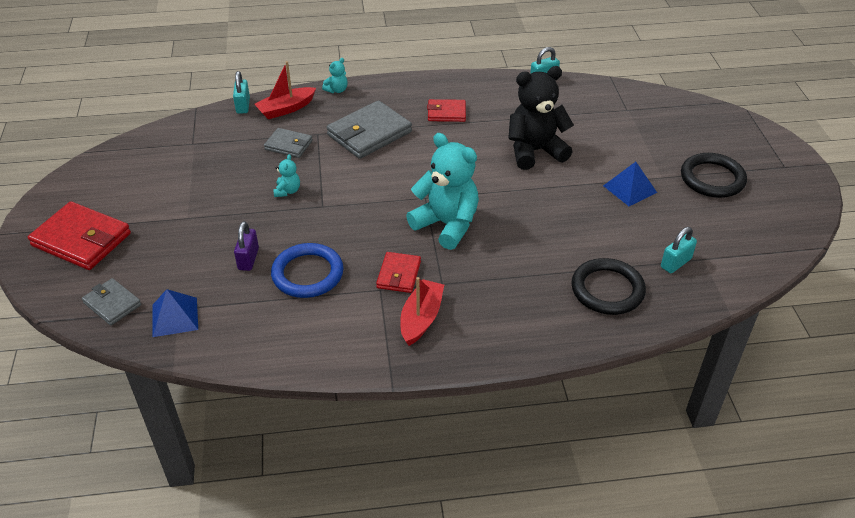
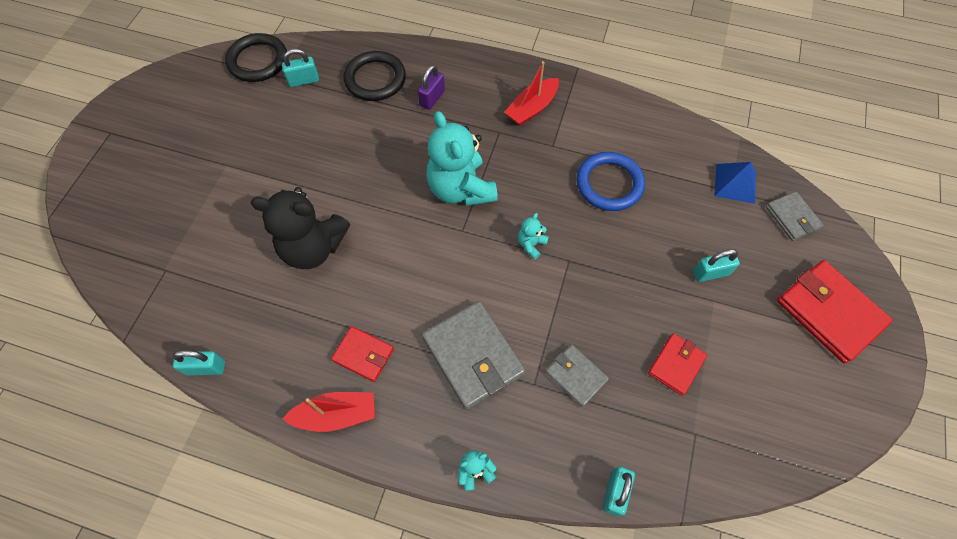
camera: 155 degrees left, 20 degrees up
purple padlock [234,221,259,271] -> purple padlock moved to [418,65,445,110]
red boat [254,61,316,119] -> red boat moved to [282,392,375,432]
turquoise teddy bear [273,154,300,197] -> turquoise teddy bear moved to [518,213,549,260]
grey wallet [326,100,412,159] -> grey wallet turned 75 degrees clockwise [422,301,526,410]
red wallet [376,252,421,293] -> red wallet moved to [648,333,707,396]
blue pyramid [603,162,657,206] -> none
black ring [681,153,747,198] -> black ring moved to [225,33,287,82]
none -> turquoise padlock [693,249,740,282]

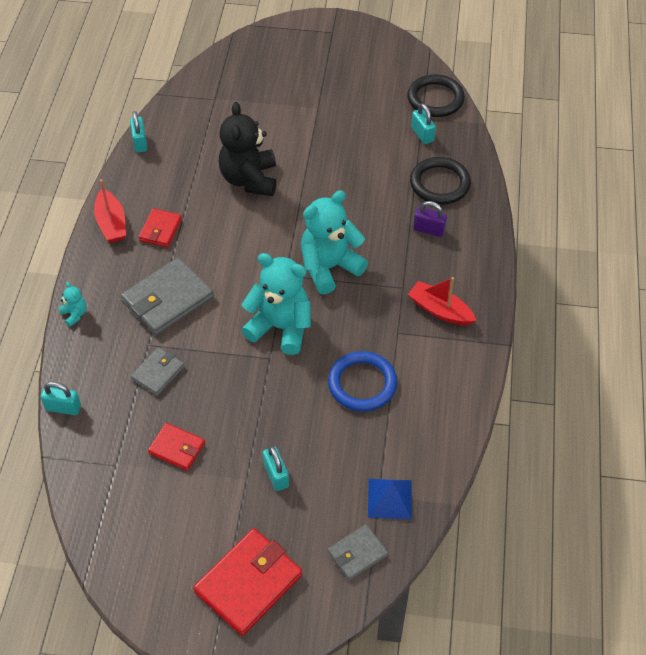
camera: 80 degrees right, 10 degrees down
turquoise teddy bear [518,213,549,260] -> turquoise teddy bear [241,253,311,355], size x2.32

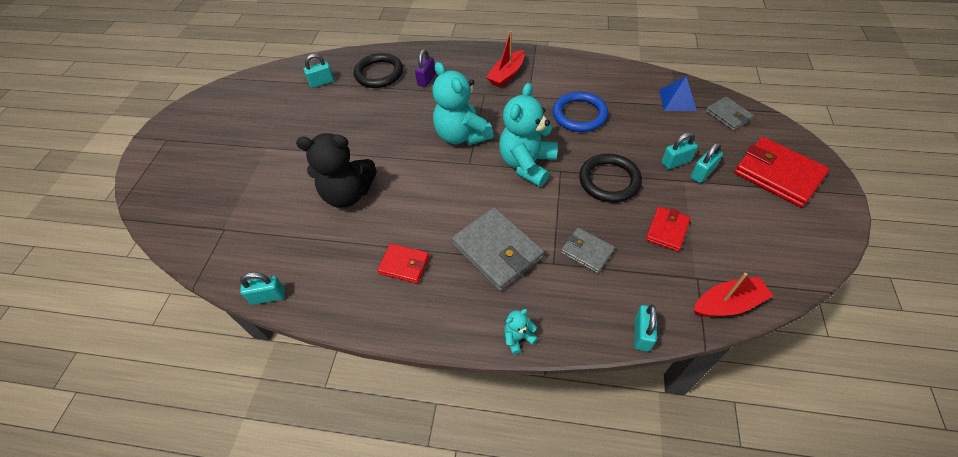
camera: 85 degrees left, 0 degrees up
red boat [94,179,126,243] -> red boat moved to [693,273,773,317]
black ring [407,74,465,117] -> black ring moved to [579,154,642,203]
none -> turquoise padlock [690,142,723,183]

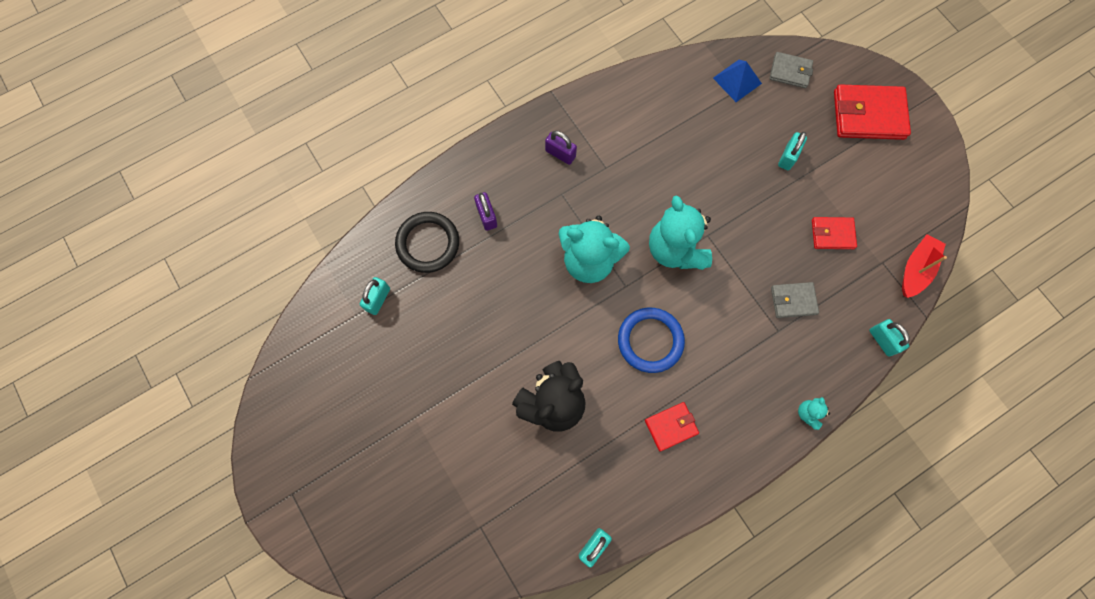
camera: 45 degrees left, 20 degrees up
grey wallet [451,207,544,291] -> none
red boat [486,31,525,87] -> purple padlock [545,131,577,165]
blue ring [553,91,608,132] -> blue ring moved to [618,308,685,373]
black ring [579,154,642,203] -> none
red wallet [646,207,691,252] -> red wallet turned 75 degrees counterclockwise [812,217,857,249]
turquoise padlock [690,142,723,183] -> none

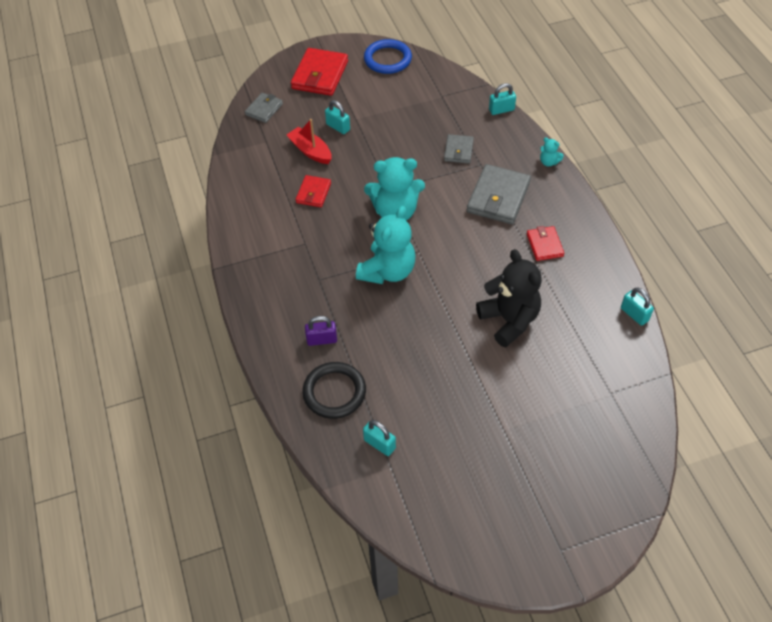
camera: 75 degrees left, 20 degrees down
purple padlock [545,131,577,165] -> none
blue ring [618,308,685,373] -> blue ring moved to [364,39,412,74]
blue pyramid [713,60,762,102] -> none
red wallet [812,217,857,249] -> red wallet moved to [296,175,331,207]
red boat [902,234,947,298] -> red boat moved to [287,119,332,164]
none -> grey wallet [467,164,531,224]

